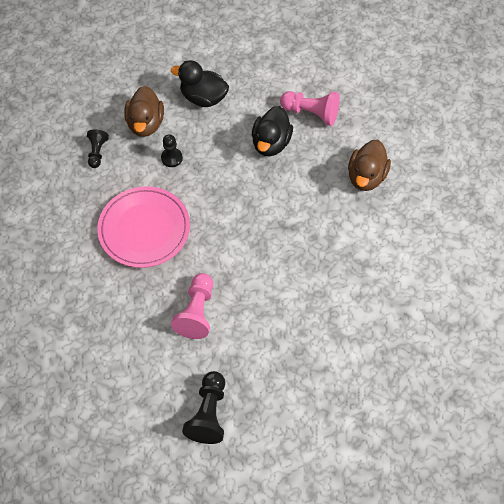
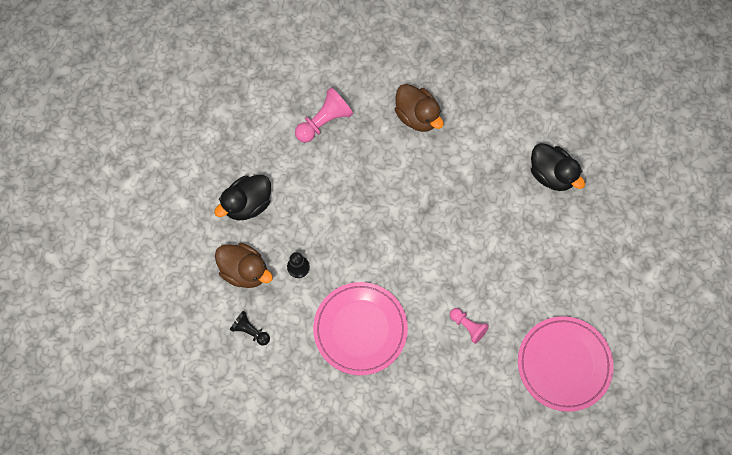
camera: 60 degrees left, 10 degrees up
pink pawn [171,273,213,339] -> pink pawn [450,308,489,344], size x0.63
black pawn [182,371,225,444] -> pink plate [518,316,614,412]
black duck [252,106,293,156] -> black duck moved to [531,143,585,191]

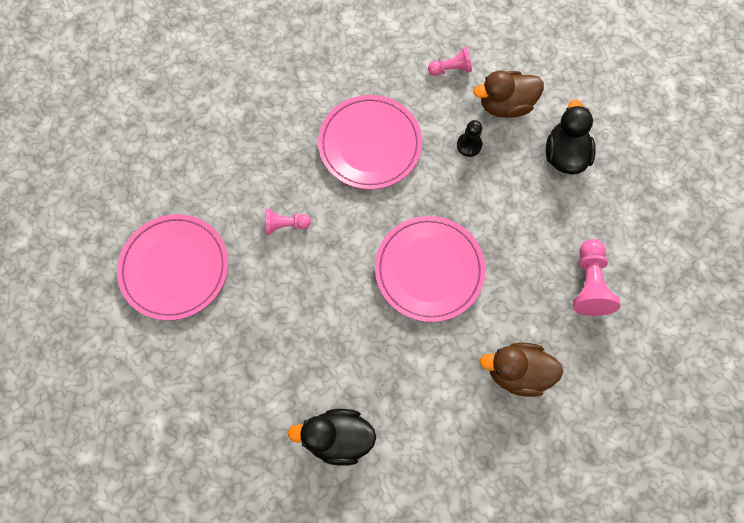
camera: 135 degrees right, 0 degrees up
black pawn [230,311,270,346] -> pink pawn [428,47,472,76]
none -> pink plate [375,216,486,322]

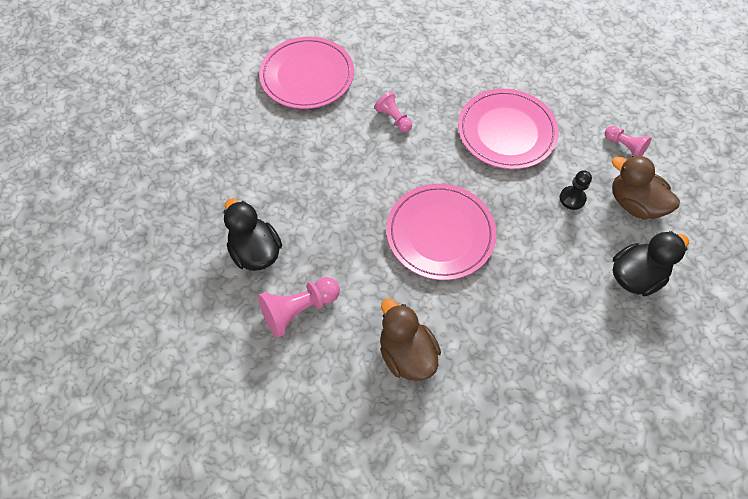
camera: 55 degrees right, 10 degrees down
pink pawn [573,239,620,316] -> pink pawn moved to [258,277,340,338]

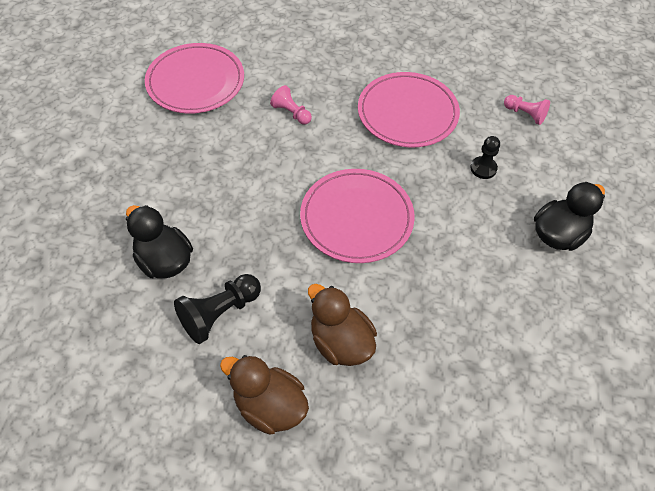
camera: 10 degrees left, 5 degrees down
pink pawn [258,277,340,338] -> black pawn [174,274,261,344]
brown duck [612,155,680,220] -> brown duck moved to [220,355,309,435]

